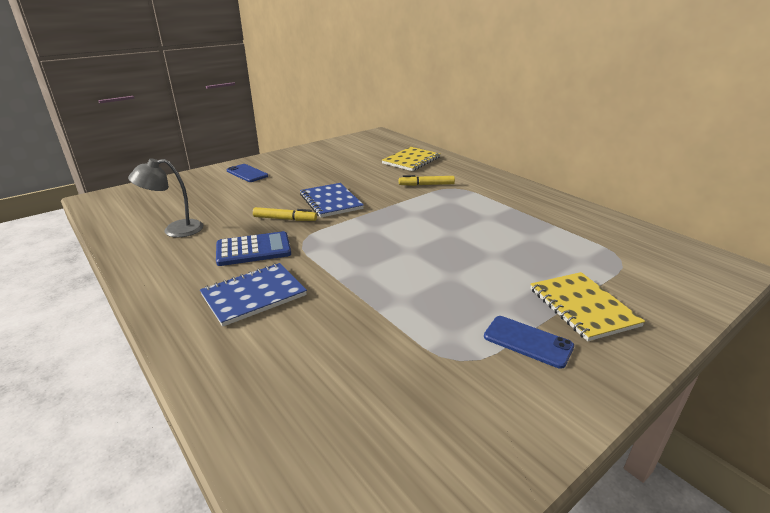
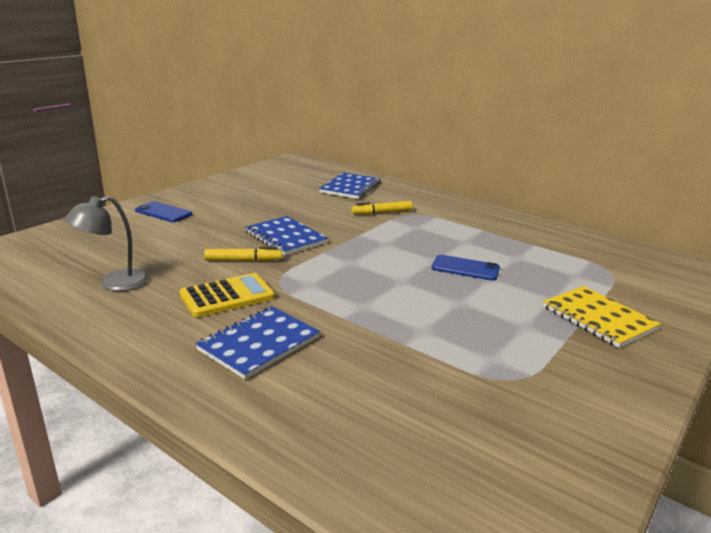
camera: 15 degrees left, 5 degrees down
blue calculator [216,231,291,266] -> yellow calculator [180,273,275,317]
yellow notebook [382,147,440,171] -> blue notebook [319,172,381,199]
blue phone [484,316,574,369] -> blue phone moved to [432,255,500,281]

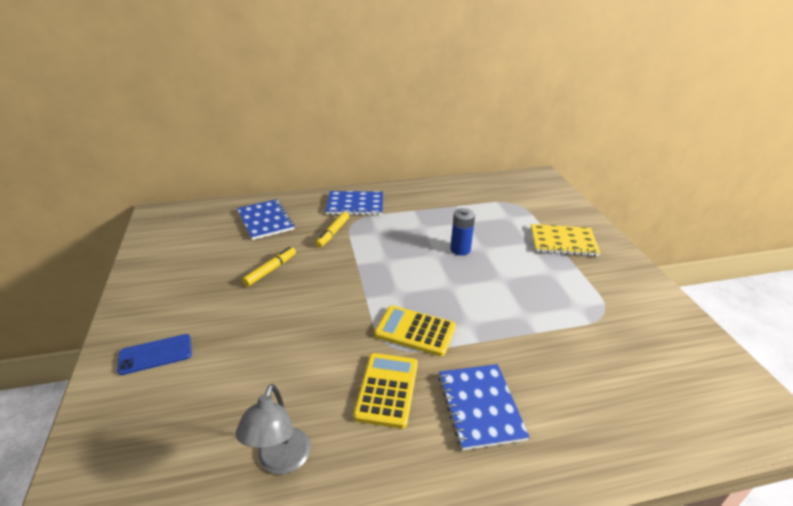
camera: 50 degrees left, 10 degrees up
yellow marker [204,247,282,261] -> yellow marker moved to [242,247,296,286]
blue notebook [244,216,328,255] -> blue notebook moved to [325,191,383,215]
blue phone [432,255,500,281] -> blue battery [450,208,475,255]
none -> yellow calculator [374,305,456,356]

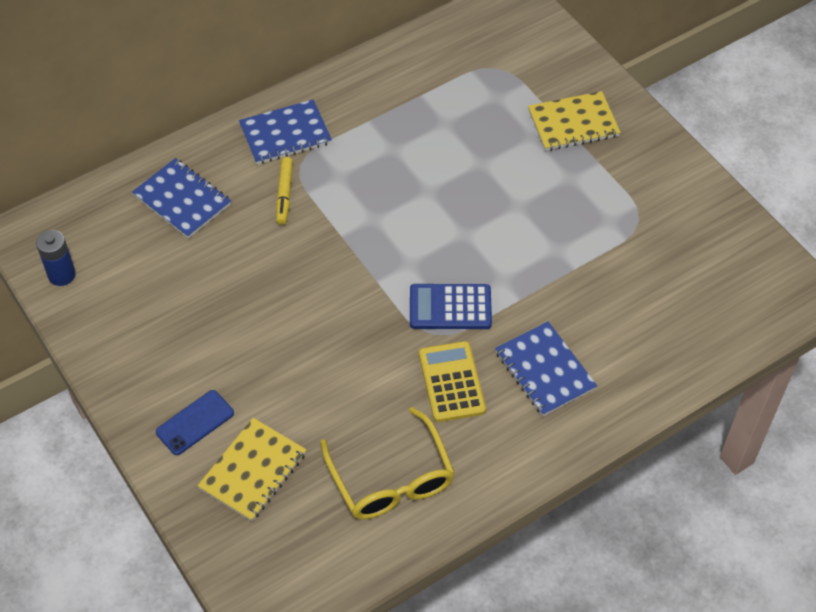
camera: 20 degrees left, 20 degrees up
grey lamp [236,384,311,474] -> yellow glasses [320,407,455,520]
yellow marker [242,247,296,286] -> none
yellow calculator [374,305,456,356] -> blue calculator [410,284,492,329]
blue battery [450,208,475,255] -> blue battery moved to [36,230,76,286]
none -> yellow notebook [197,418,307,521]

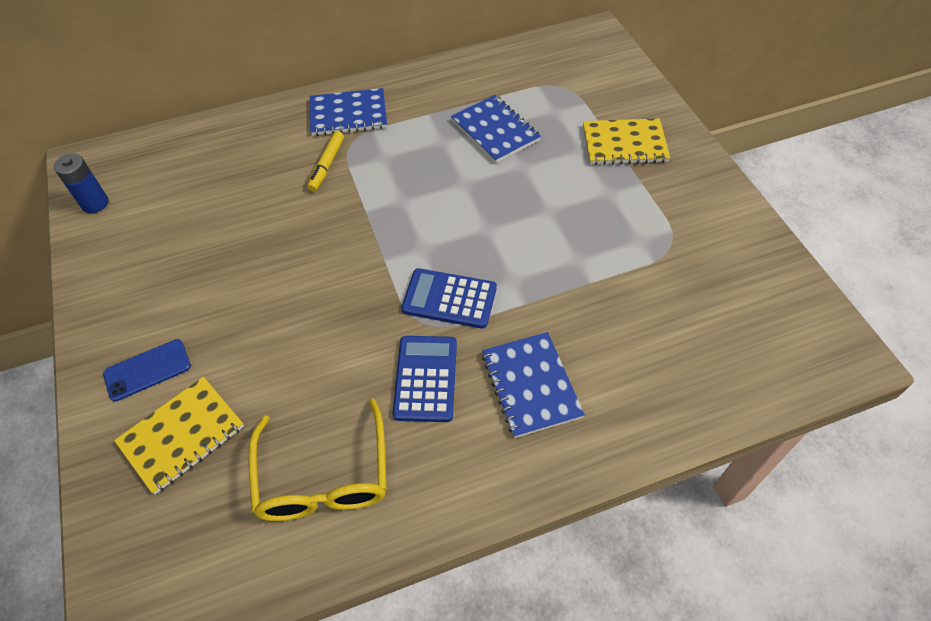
camera: 15 degrees right, 0 degrees up
blue notebook [132,158,231,239] -> blue notebook moved to [451,95,541,163]
yellow calculator [419,341,486,422] -> blue calculator [393,336,457,422]

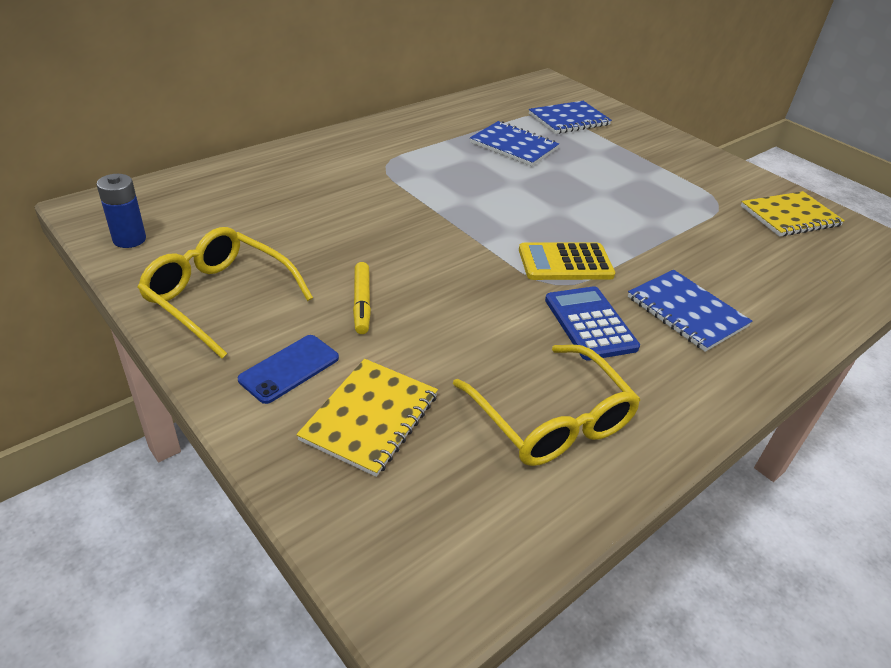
camera: 25 degrees left, 15 degrees down
yellow marker [307,131,344,192] -> yellow marker moved to [353,262,371,334]
blue notebook [310,88,387,136] -> blue notebook moved to [529,101,612,134]
blue calculator [401,268,497,329] -> yellow calculator [519,243,615,280]
yellow notebook [583,118,670,165] -> yellow notebook moved to [741,191,845,237]
none -> yellow glasses [137,227,313,358]

